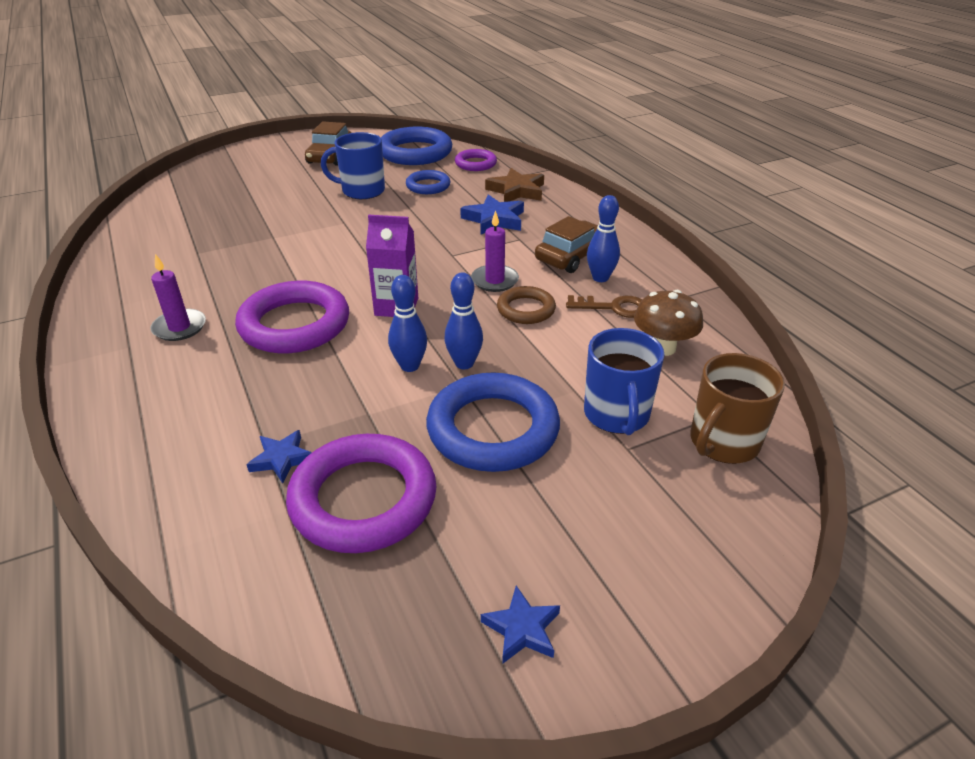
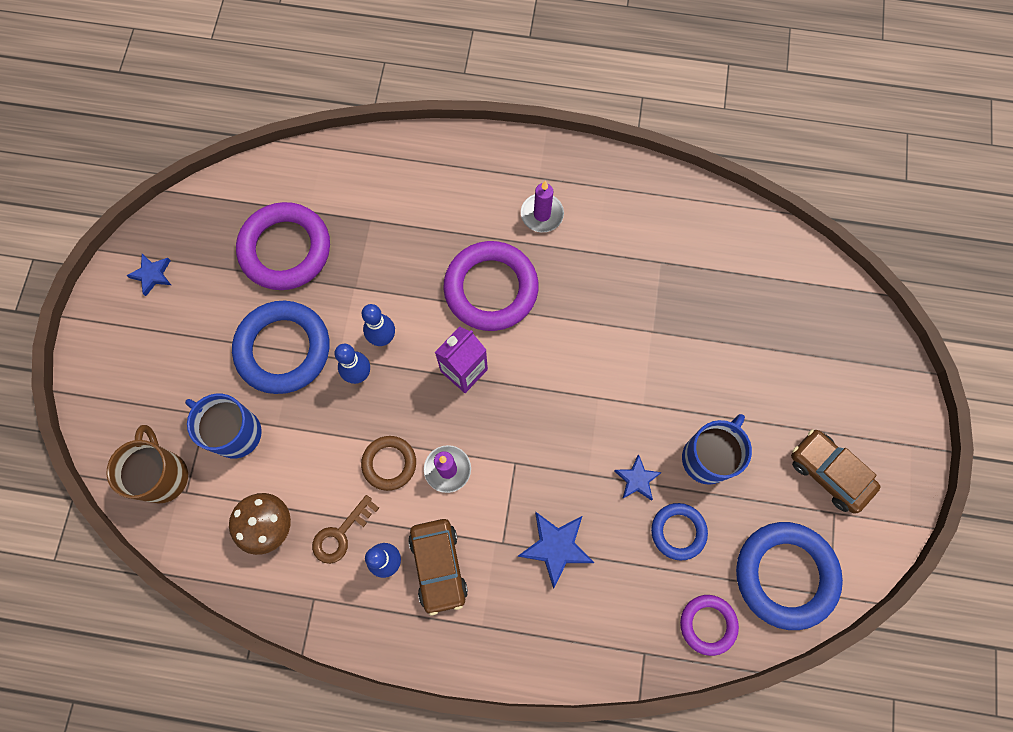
camera: 125 degrees right, 35 degrees up
blue star [246,430,312,483] -> blue star moved to [614,454,662,501]
brown star [485,168,544,202] -> none

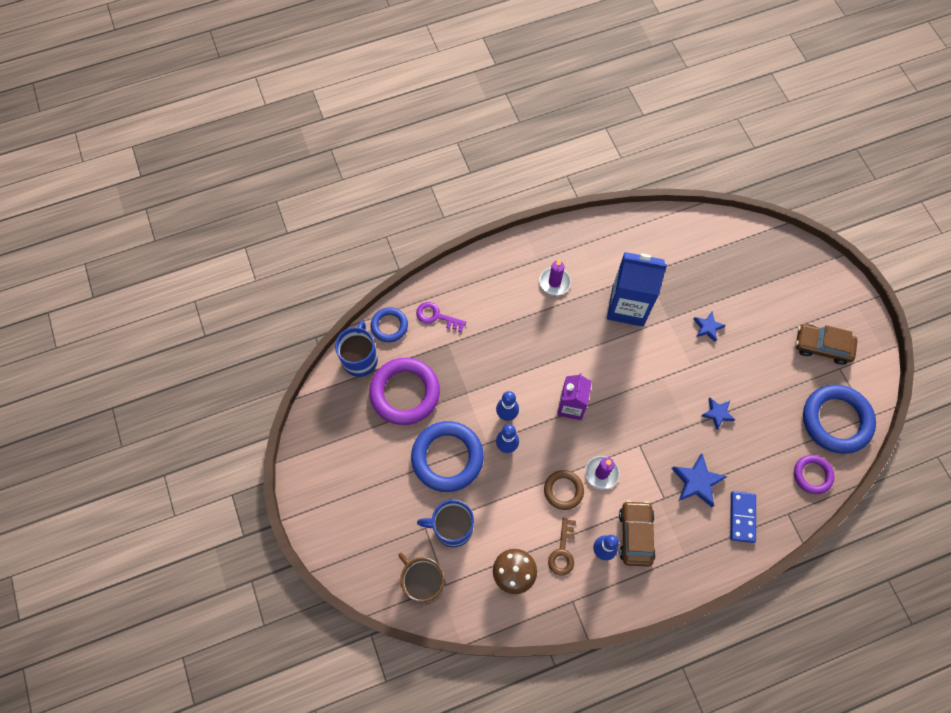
camera: 30 degrees left, 5 degrees down
blue star [126,254,171,296] -> blue star moved to [693,312,726,342]
brown car [408,519,468,616] -> brown car turned 135 degrees counterclockwise [619,500,656,567]
purple ring [443,241,538,331] -> none
blue ring [651,503,708,560] -> blue ring moved to [371,307,408,342]
blue mug [682,414,752,485] -> blue mug moved to [335,321,378,377]
none -> purple key [416,302,466,333]
none -> blue carton [607,252,667,327]
none -> blue domino [730,491,756,543]

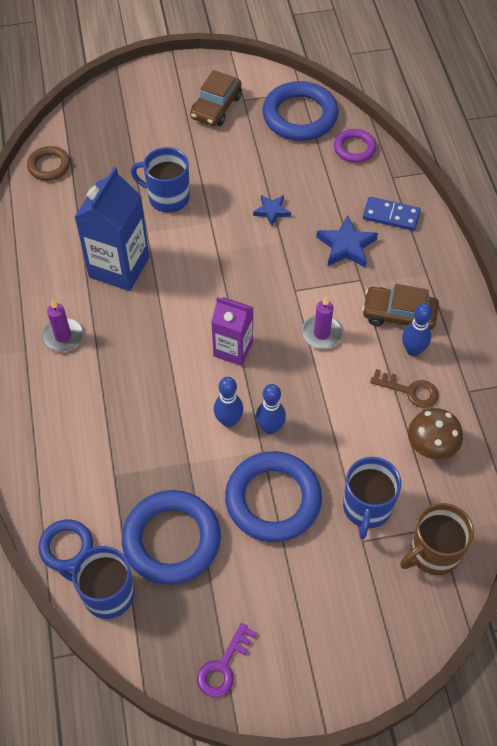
camera: 80 degrees left, 10 degrees down
purple ring [369,358,440,425] -> blue ring [122,490,221,585]
purple key [416,302,466,333] -> purple key moved to [197,623,257,697]
brown ring [544,470,584,510] -> brown ring moved to [27,146,70,181]
blue star [693,312,726,342] -> blue mug [131,147,190,213]

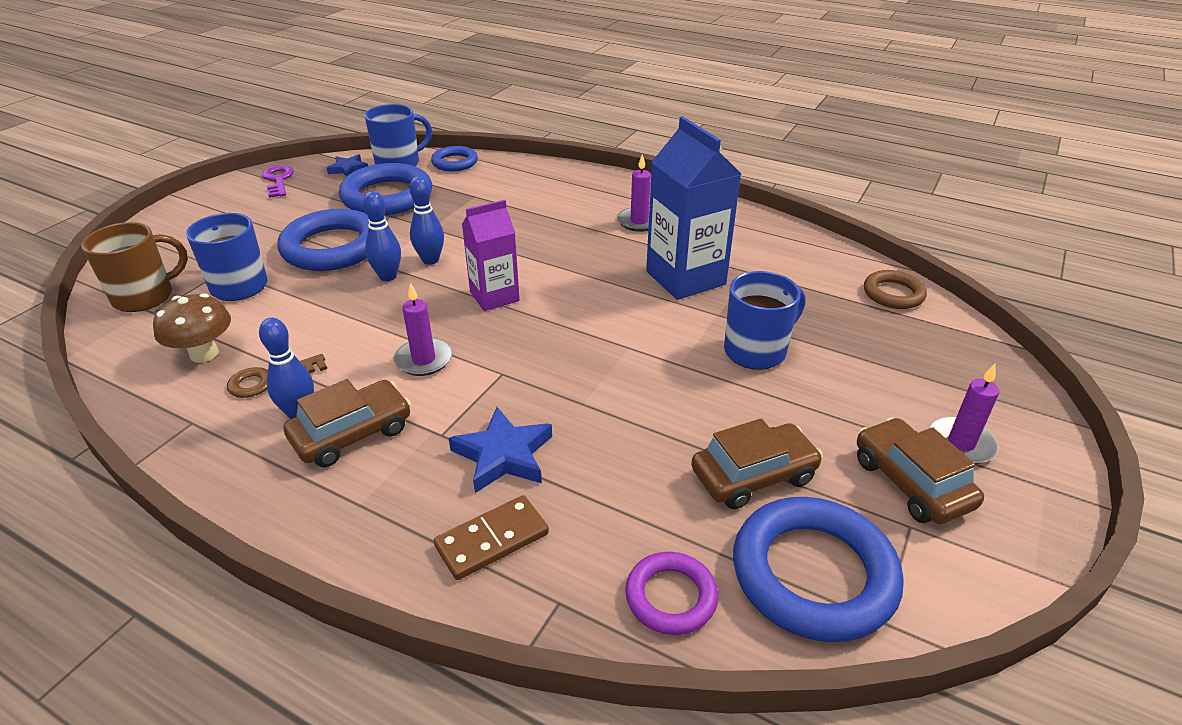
camera: 130 degrees right, 20 degrees down
blue star [253,195,291,226] -> blue star moved to [327,154,368,177]
blue domino [363,197,421,231] -> brown domino [434,495,549,580]
brown mug [400,503,474,575] -> brown mug turned 45 degrees clockwise [81,222,188,312]
none -> brown car [691,418,823,509]
none -> purple candle [929,364,999,464]

